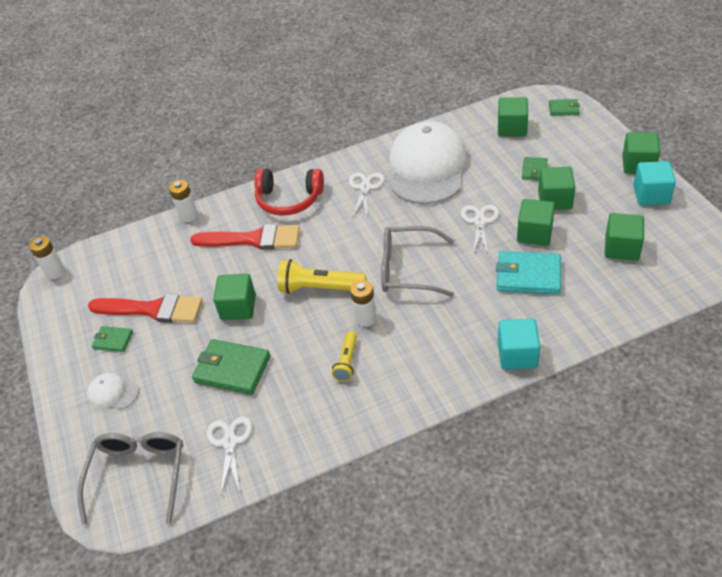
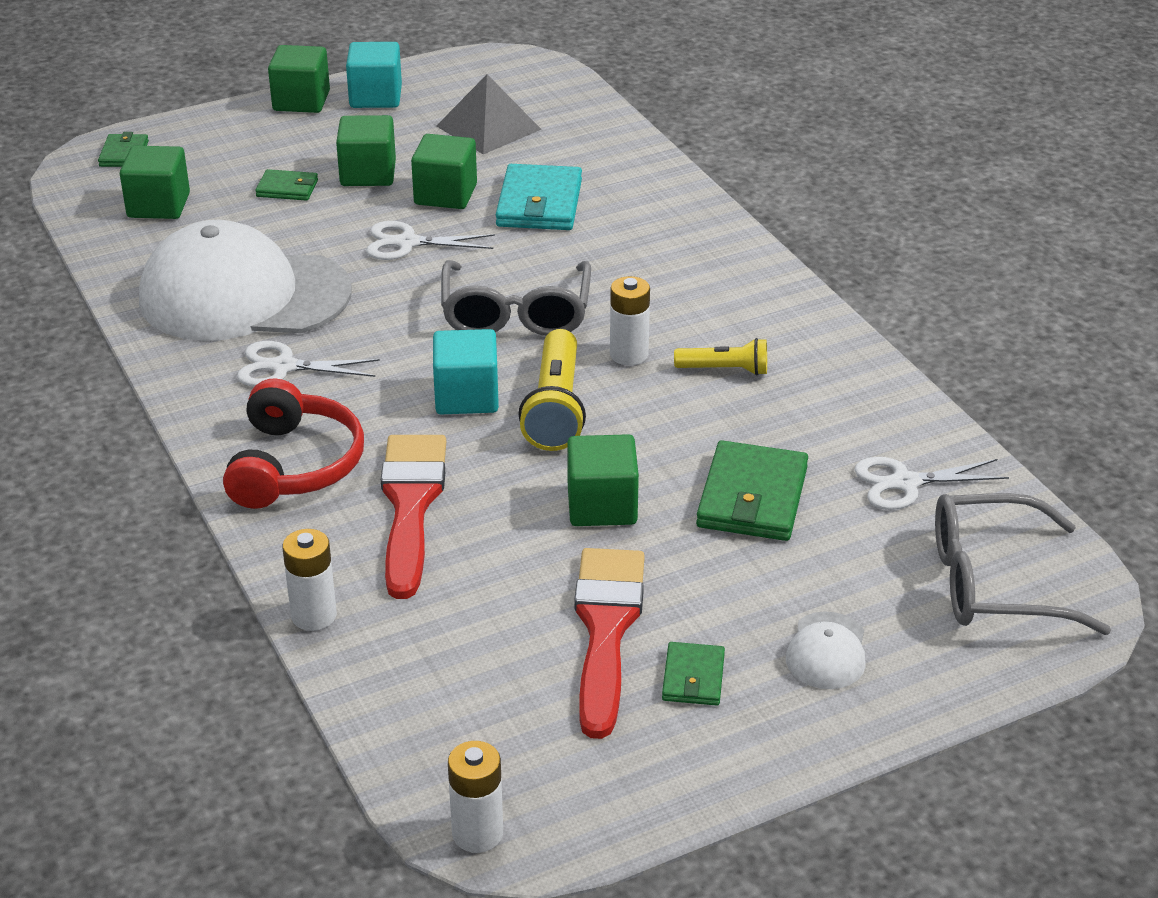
camera: 100 degrees left, 10 degrees down
turquoise cube [498,319,540,370] -> turquoise cube moved to [433,329,499,414]
green cube [605,213,644,261] -> grey pyramid [436,75,542,154]

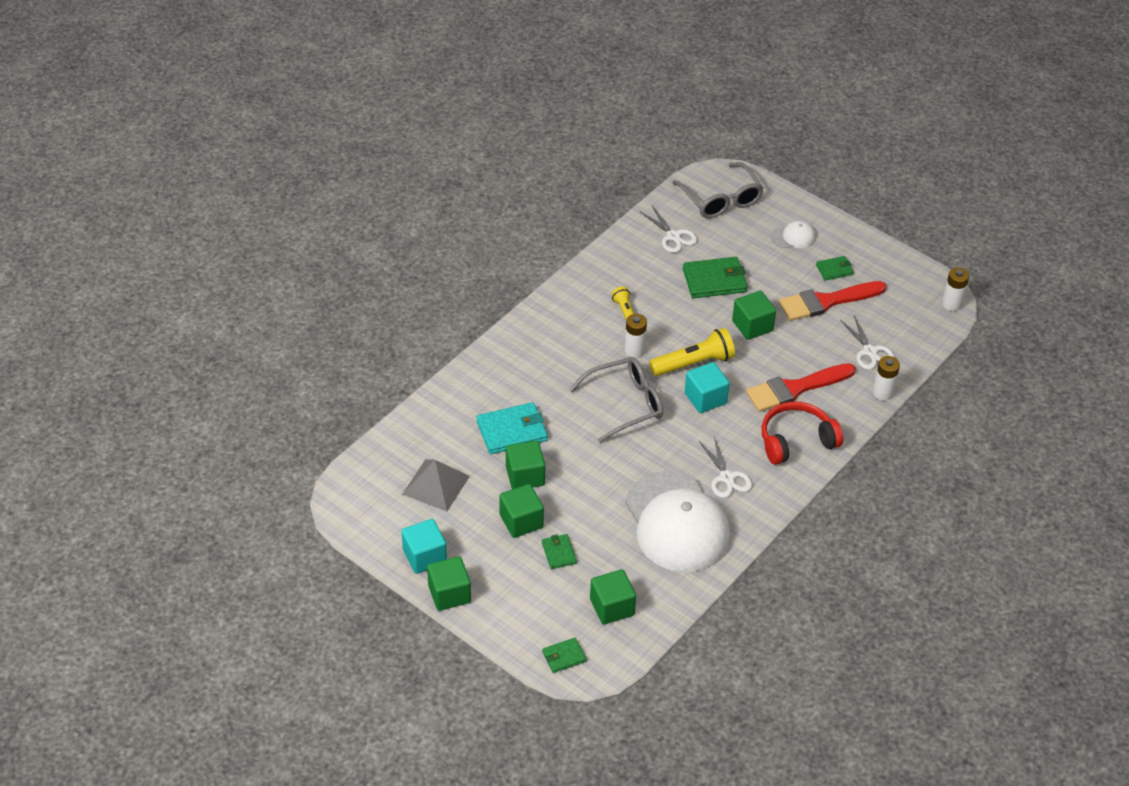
camera: 115 degrees left, 10 degrees up
white scissors [366,221,495,260] -> white scissors moved to [840,315,894,370]

